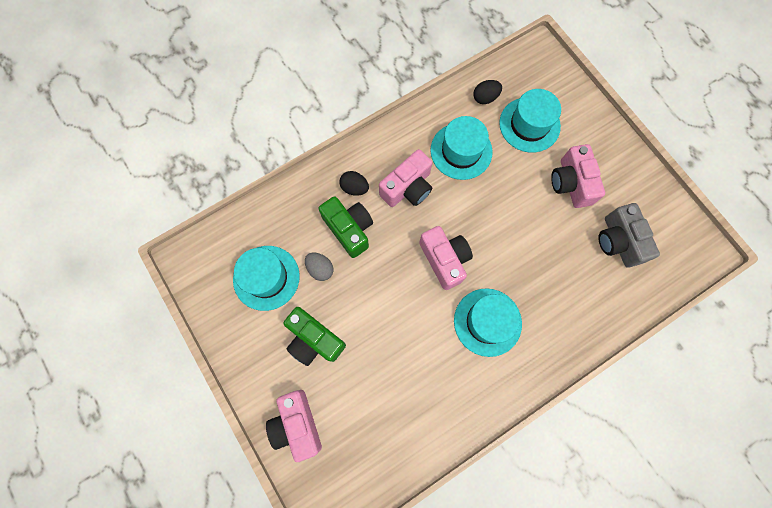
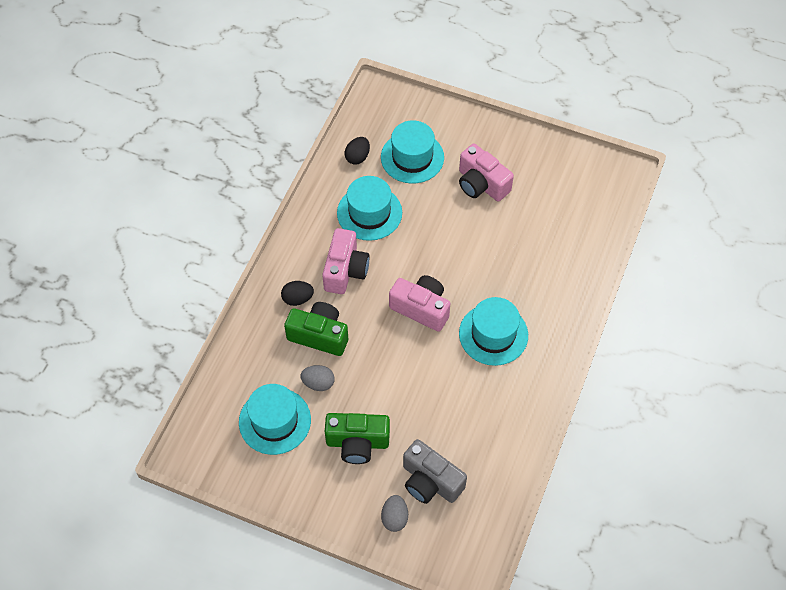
camera: 35 degrees left, 15 degrees down
pink camera [266,390,322,462] -> grey egg [381,495,408,532]
grey camera [598,203,660,267] -> grey camera moved to [403,439,467,504]

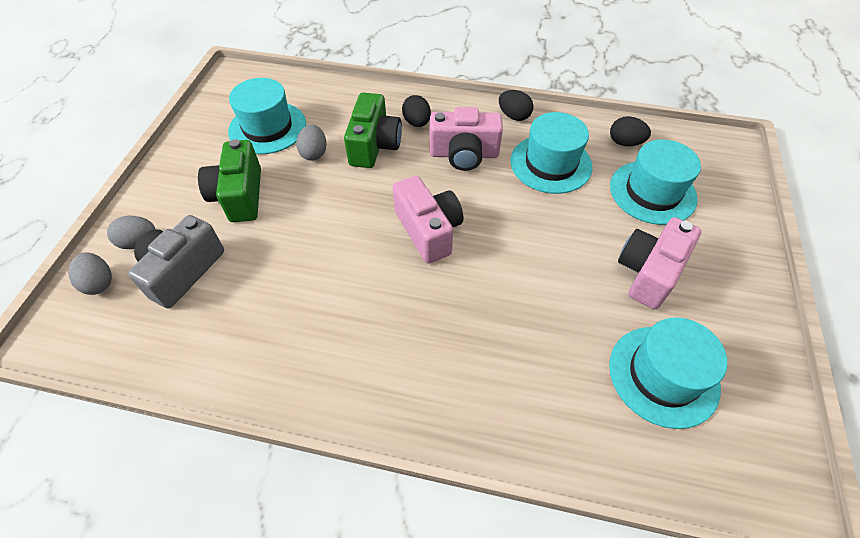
camera: 80 degrees right, 5 degrees down
pink camera [389,275,450,332] -> pink camera turned 45 degrees counterclockwise [393,176,463,264]
turquoise hat [459,297,528,366] -> turquoise hat moved to [609,317,727,429]
none -> grey egg [68,252,112,295]
none -> black egg [499,90,533,121]

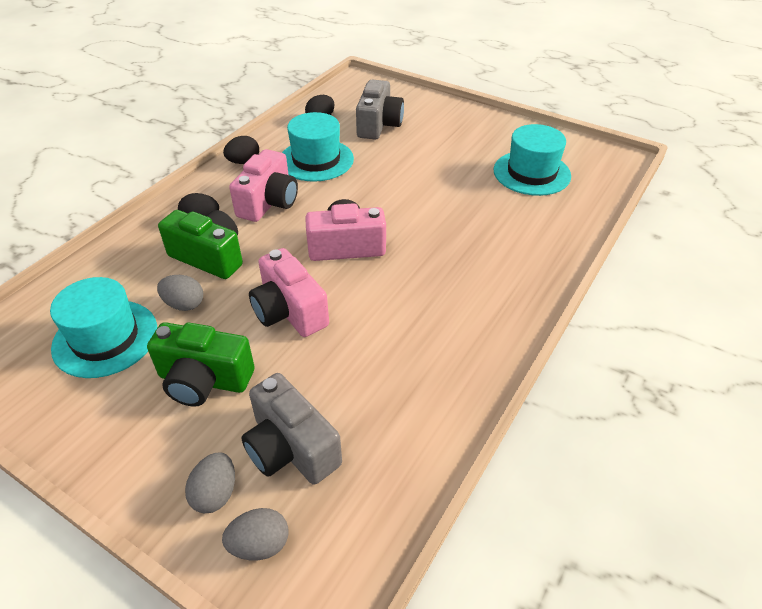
camera: 70 degrees left, 10 degrees down
turquoise hat [610,139,701,225] -> grey camera [356,80,404,139]
pink camera [618,217,701,309] -> pink camera moved to [249,248,329,337]

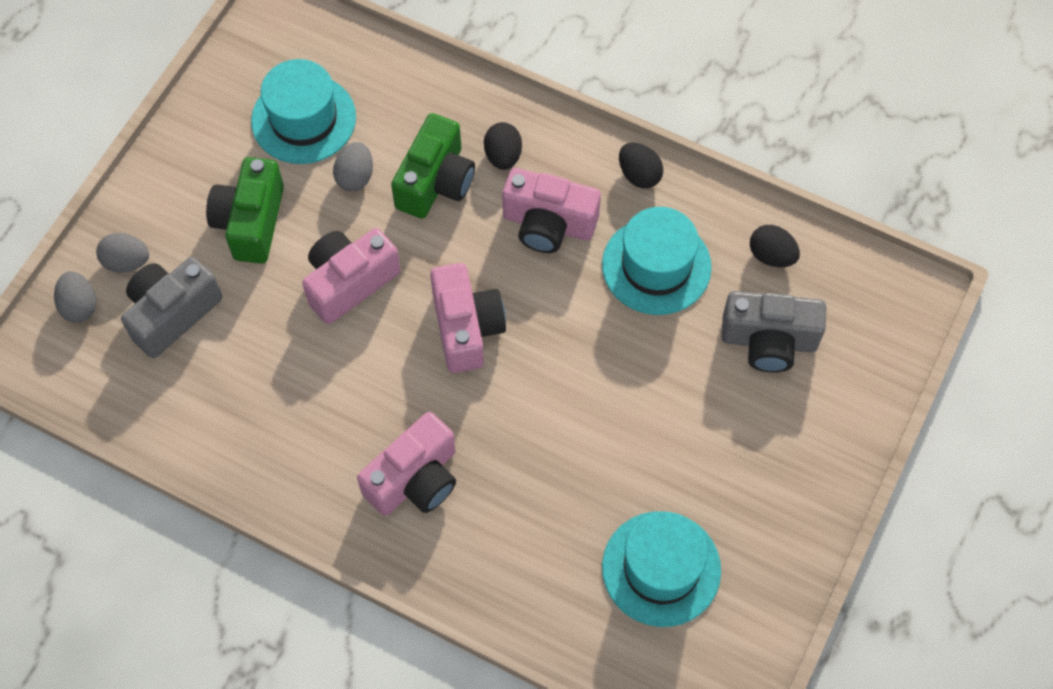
camera: 85 degrees right, 20 degrees up
none -> pink camera [357,412,456,516]

